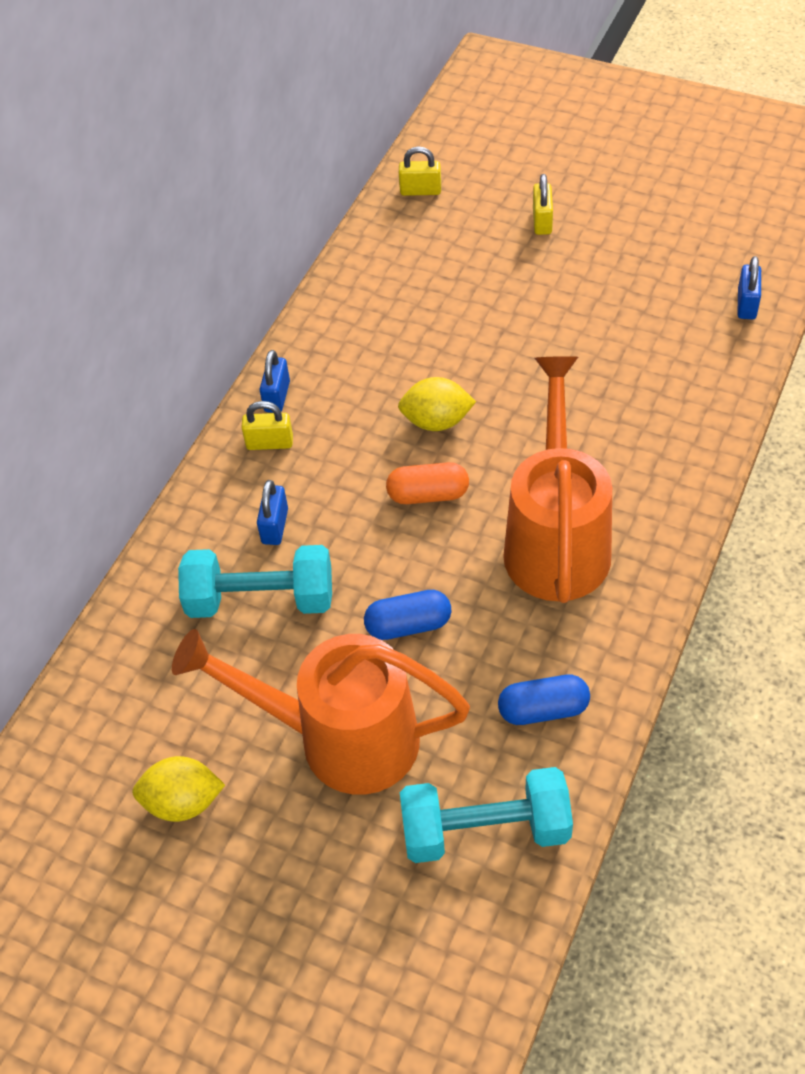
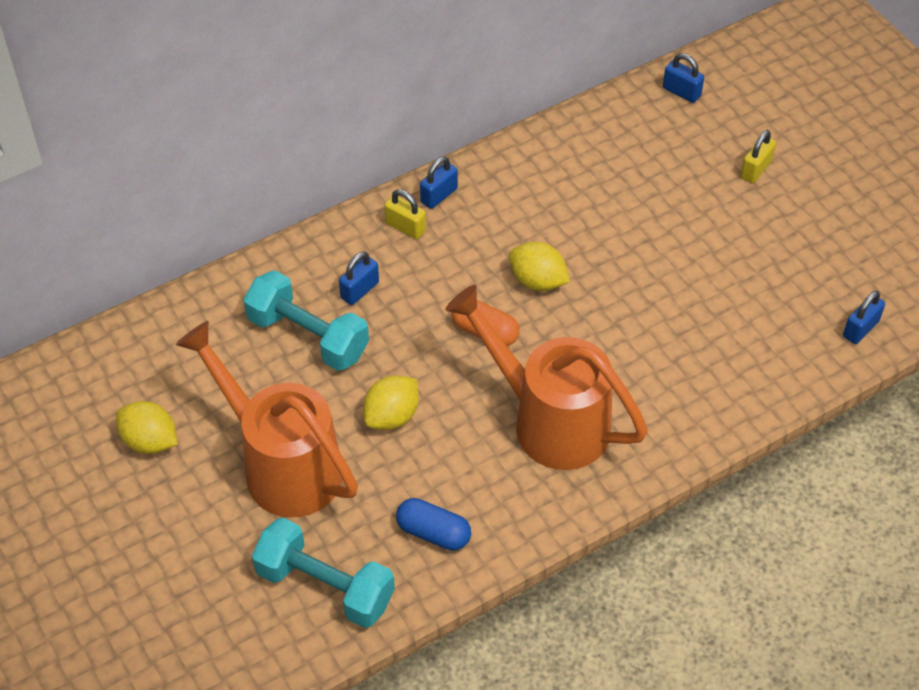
camera: 30 degrees right, 0 degrees up
blue capsule [364,590,452,640] -> yellow lemon [363,375,419,430]
yellow padlock [399,146,441,196] -> blue padlock [663,53,704,103]
orange watering can [503,356,612,603] -> orange watering can turned 90 degrees counterclockwise [445,285,648,470]

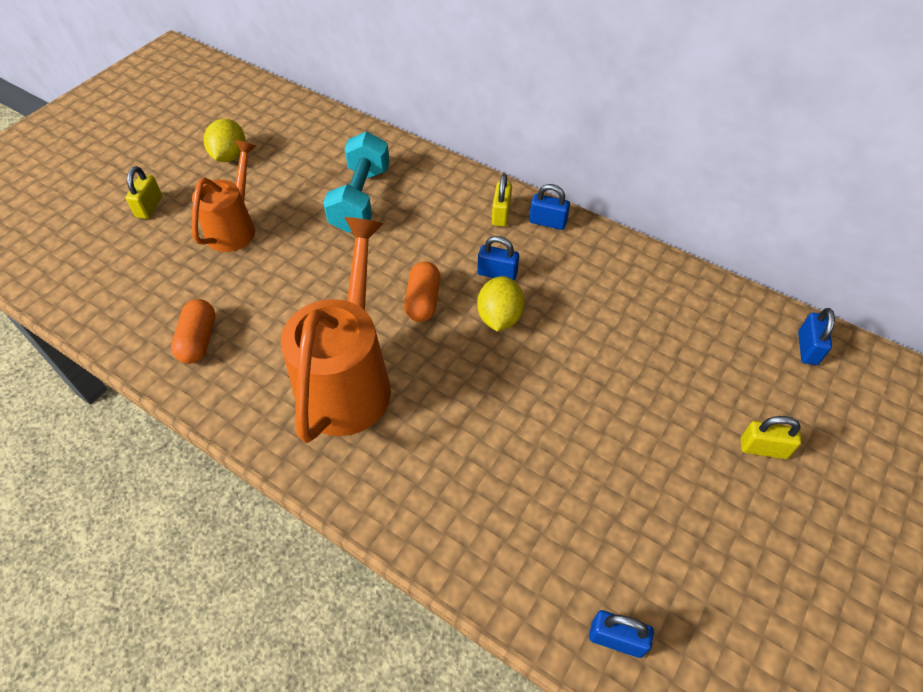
camera: 65 degrees right, 0 degrees up
orange watering can [176,321,358,517] -> orange watering can [191,140,256,252], size x0.62
turquoise dumbbell [252,518,395,628] -> none
blue padlock [339,252,379,305] -> blue padlock moved to [478,236,519,281]
yellow lemon [363,375,419,430] -> none
blue capsule [396,498,471,551] -> orange capsule [171,299,215,364]
none -> yellow padlock [126,166,162,219]

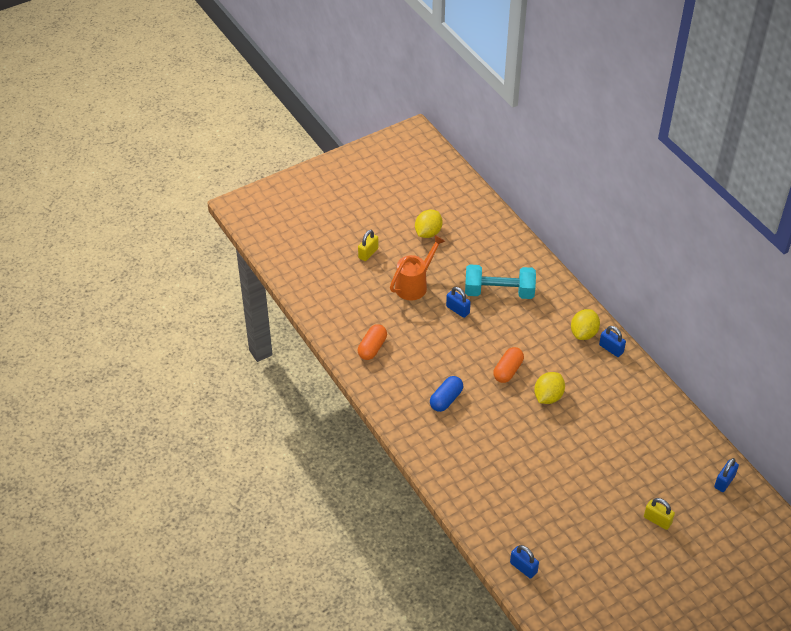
camera: 25 degrees right, 5 degrees down
orange watering can [281,217,391,443] -> blue capsule [430,376,463,412]
turquoise dumbbell [323,131,390,233] -> turquoise dumbbell turned 60 degrees clockwise [465,264,536,299]
blue padlock [478,236,519,281] -> blue padlock moved to [446,287,471,318]
yellow padlock [492,174,512,227] -> yellow lemon [571,309,600,340]

